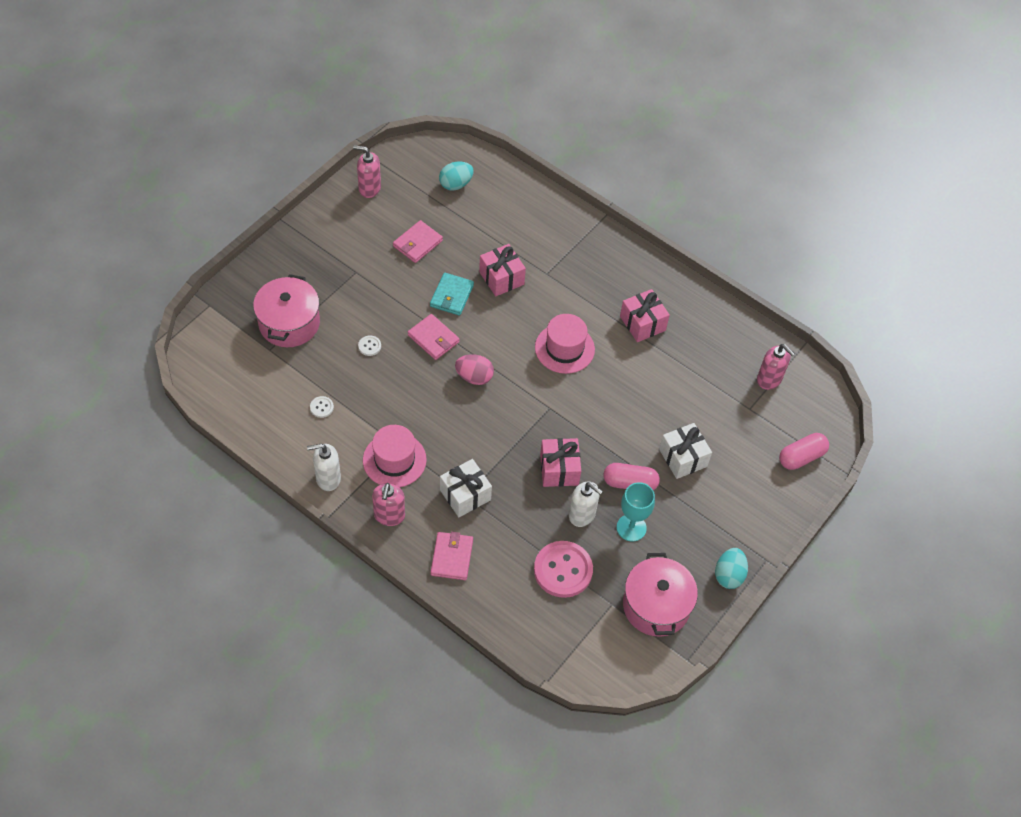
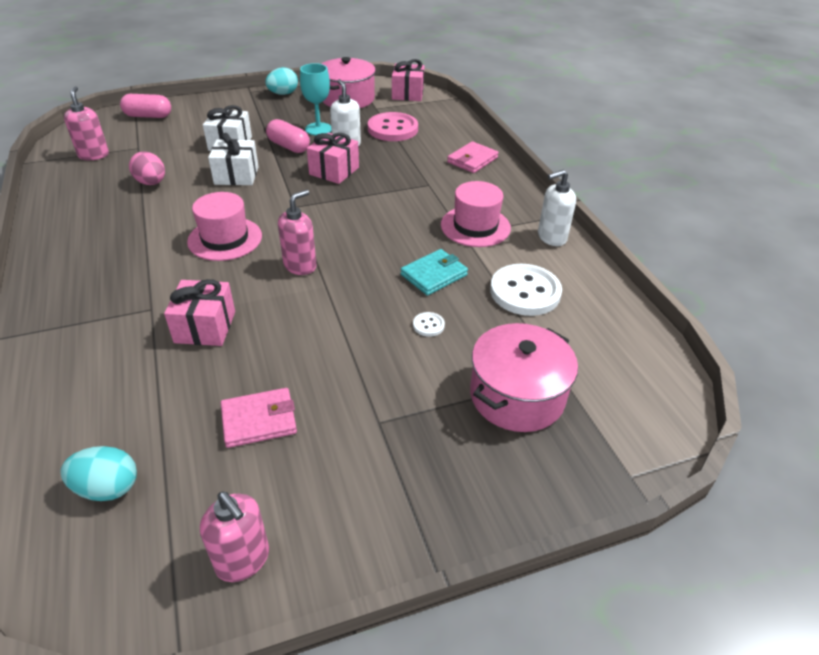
camera: 145 degrees left, 15 degrees down
white soap dispenser [307,443,341,491] -> white soap dispenser turned 135 degrees clockwise [538,170,576,246]
white button [310,396,334,418] -> white button [490,264,562,316], size x2.36
pink soap dispenser [372,483,405,526] -> pink soap dispenser moved to [278,190,317,275]
pink wallet [408,314,459,360] -> none
turquoise wallet [430,272,474,316] -> turquoise wallet moved to [401,249,468,296]
white gift [440,459,492,517] -> white gift moved to [208,133,259,185]
pink egg [455,354,494,385] -> pink egg moved to [129,151,165,185]
pink gift [620,289,670,342] -> pink gift moved to [392,59,424,101]

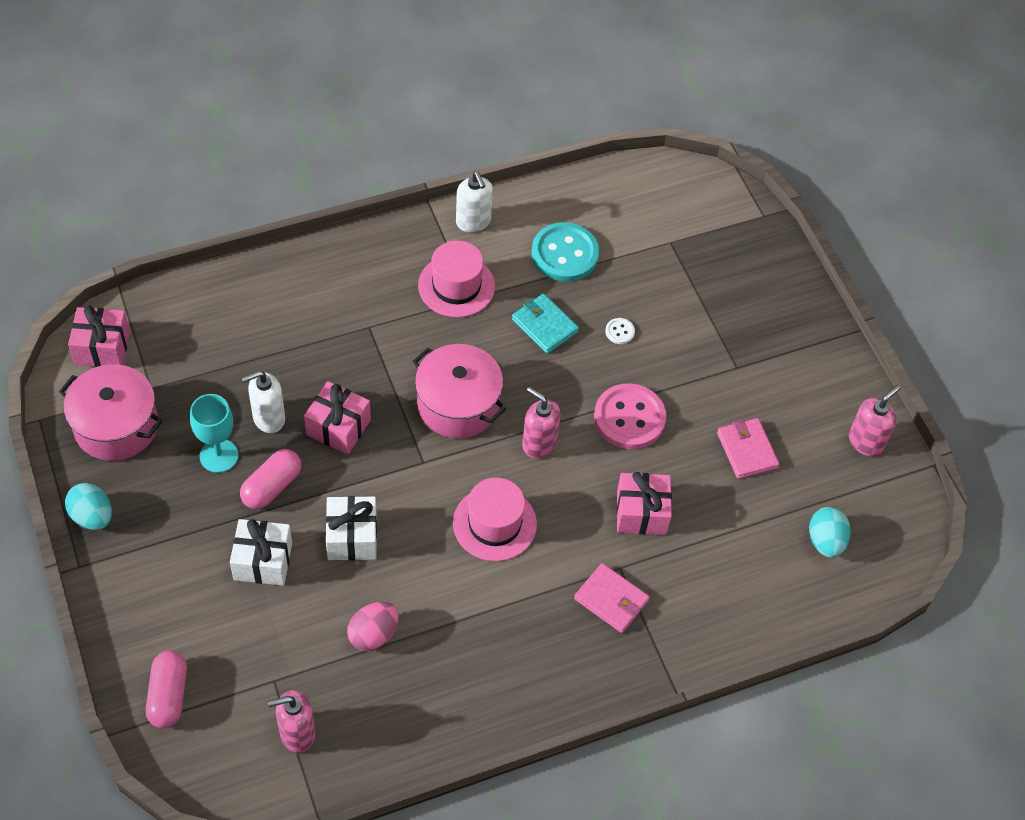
camera: 95 degrees left, 15 degrees up
pink button [368,112,418,141] -> pink button moved to [594,383,666,449]
pink wallet [447,141,499,173] -> pink wallet moved to [574,563,650,633]
pink pot [470,323,578,432] -> pink pot moved to [413,344,506,438]
white button [490,264,562,316] -> turquoise button [532,222,599,282]

